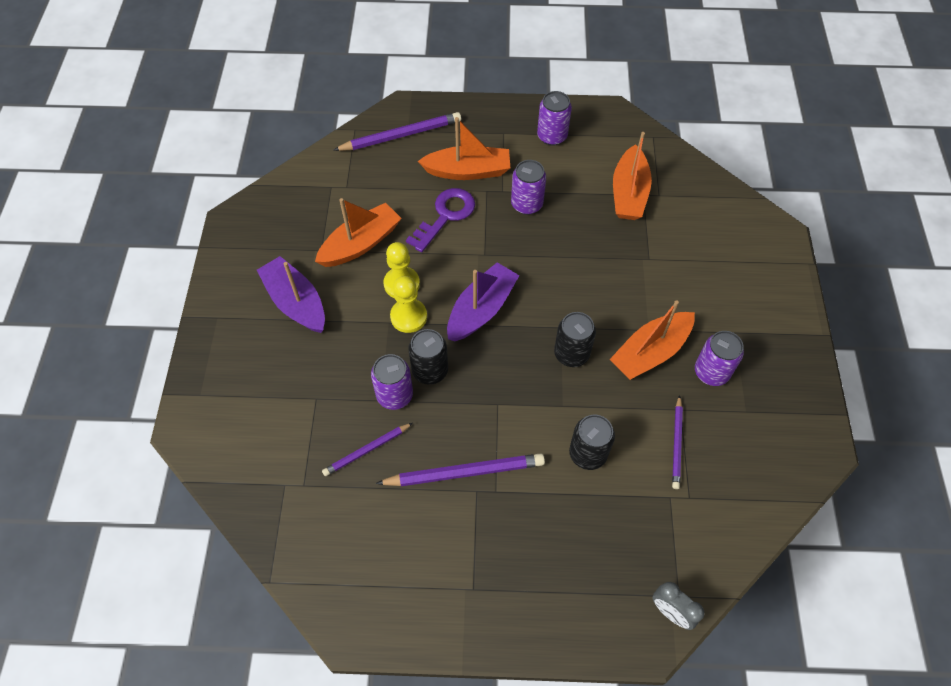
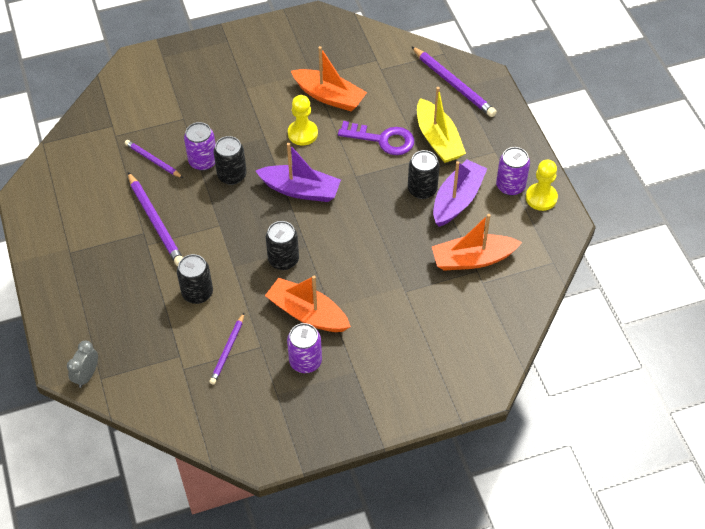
camera: 70 degrees right, 5 degrees down
purple boat [257,256,325,333] -> purple boat moved to [433,159,487,227]
yellow pawn [390,276,427,333] -> yellow pawn moved to [526,160,558,211]
orange boat [418,117,510,180] -> yellow boat [417,87,466,163]
purple can [511,160,546,215] -> black can [408,150,440,199]
purple pencil [672,395,683,489] -> purple pencil turned 60 degrees counterclockwise [209,313,244,385]

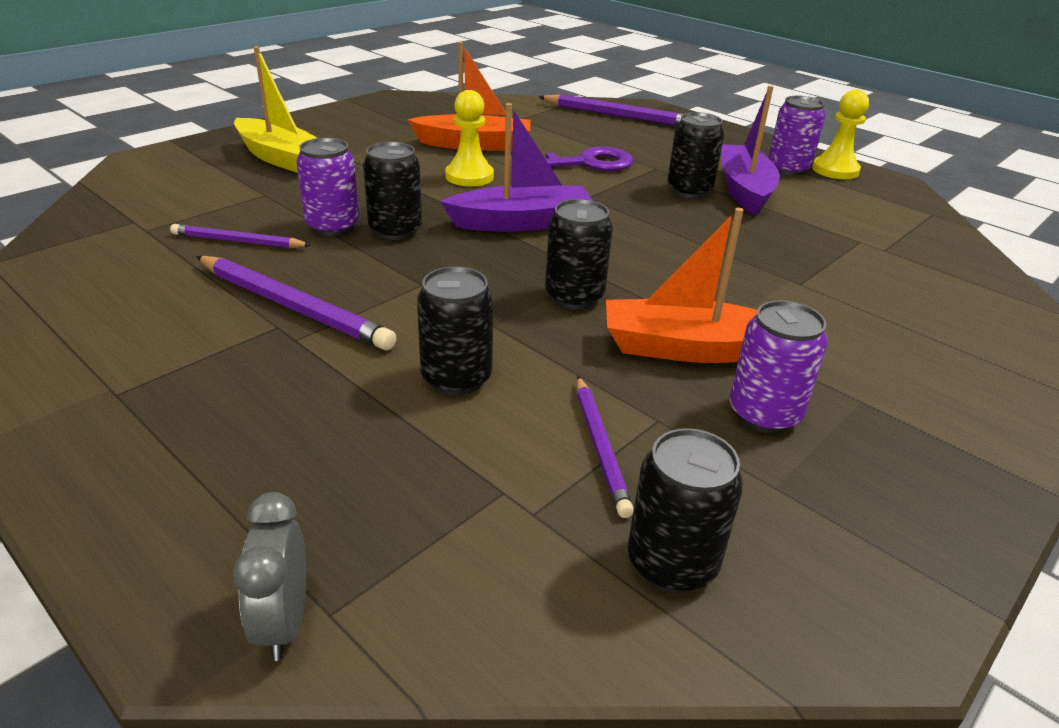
camera: 30 degrees left, 20 degrees down
yellow boat [417,87,466,163] -> yellow boat moved to [234,46,317,173]
orange boat [432,214,522,271] -> none
none -> black can [628,428,743,593]

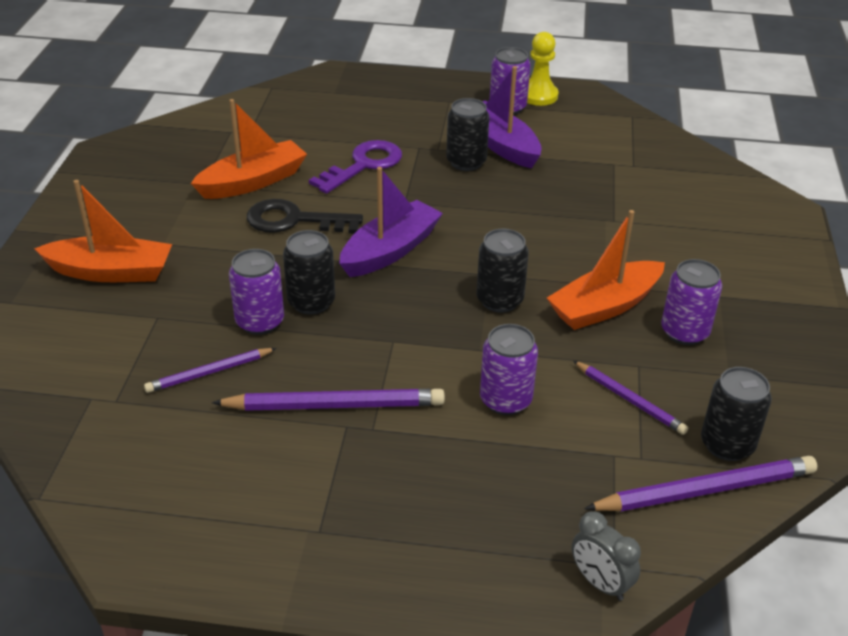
camera: 35 degrees left, 5 degrees up
yellow boat [234,46,317,173] -> orange boat [34,180,172,282]
black can [417,266,494,396] -> purple can [480,324,538,415]
yellow pawn [445,90,494,187] -> black key [247,199,363,234]
purple pencil [539,94,683,126] -> purple pencil moved to [584,456,817,511]

